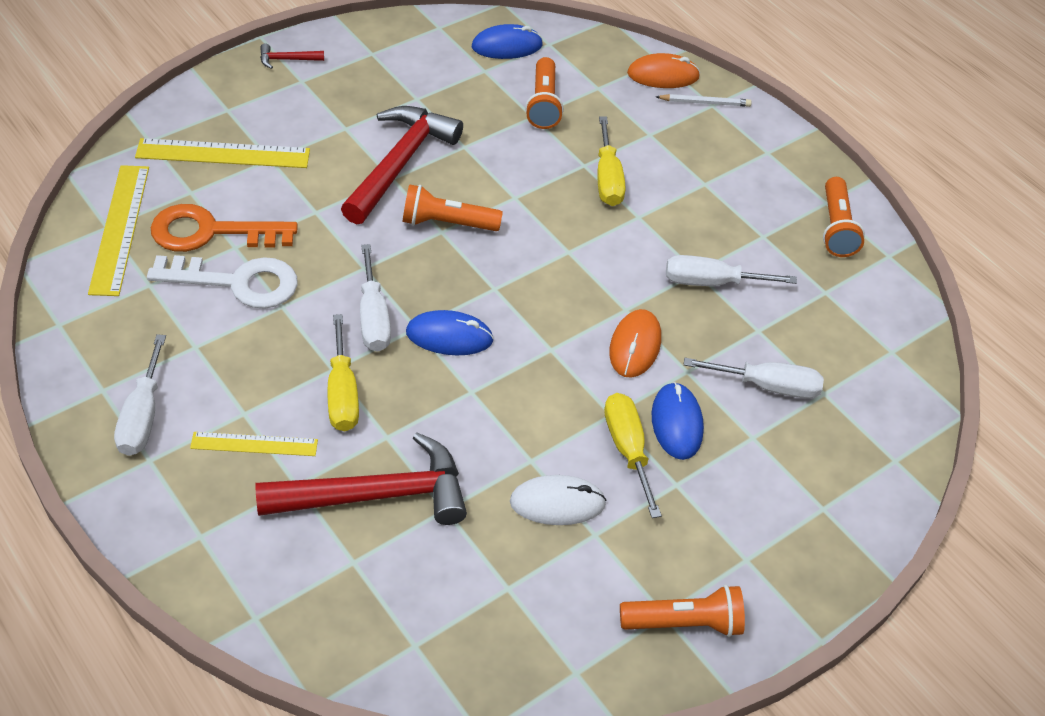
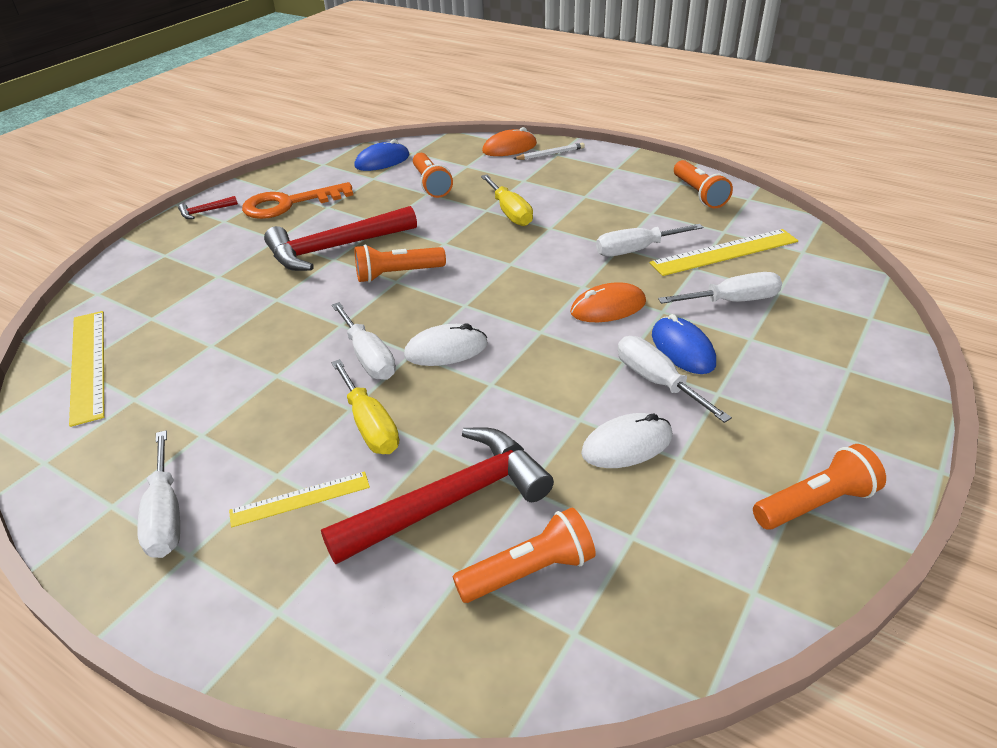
camera: 15 degrees left, 10 degrees down
yellow ruler [135,138,310,168] -> yellow ruler moved to [650,229,798,276]
white key [147,255,298,309] -> none
orange key [151,204,298,252] -> orange key moved to [242,182,353,219]
red hammer [341,106,463,224] -> red hammer turned 120 degrees counterclockwise [264,206,417,271]
blue mouse [406,310,494,355] -> white mouse [404,324,487,366]
yellow screwdriver [604,393,662,518] -> white screwdriver [618,336,732,423]
orange mouse [609,309,661,378] -> orange mouse turned 75 degrees clockwise [570,283,646,322]
none -> orange flashlight [452,507,596,603]

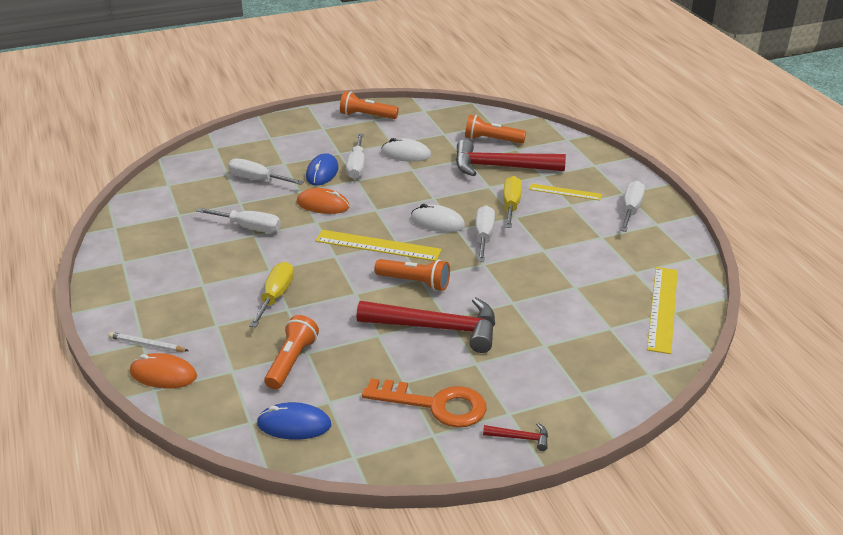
camera: 145 degrees left, 5 degrees down
yellow ruler [650,229,798,276] -> yellow ruler moved to [315,230,442,261]
orange flashlight [674,160,733,208] -> none

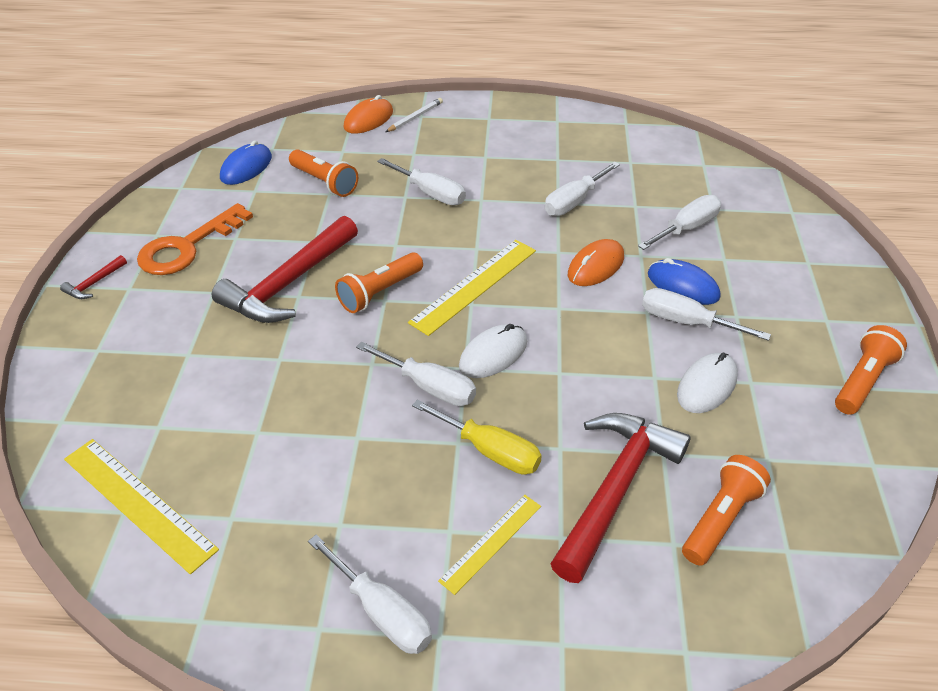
camera: 115 degrees right, 10 degrees up
yellow screwdriver [249,262,294,327] -> white screwdriver [377,158,466,205]

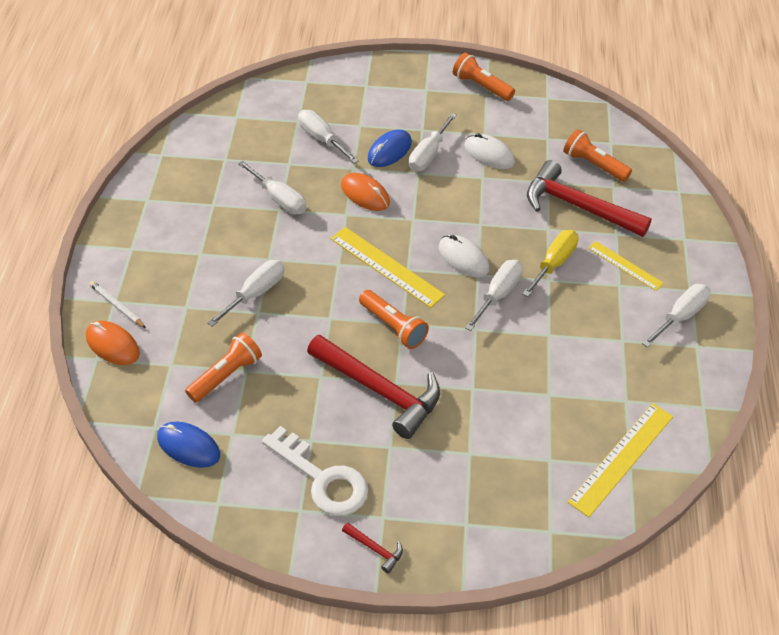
camera: 90 degrees left, 5 degrees up
orange key [137,203,253,275] -> white key [262,426,368,516]

